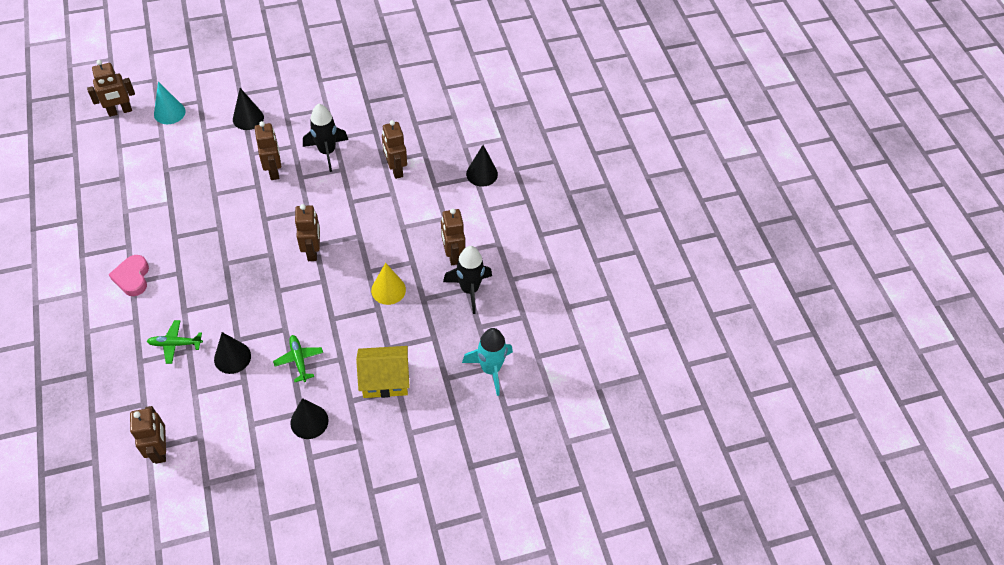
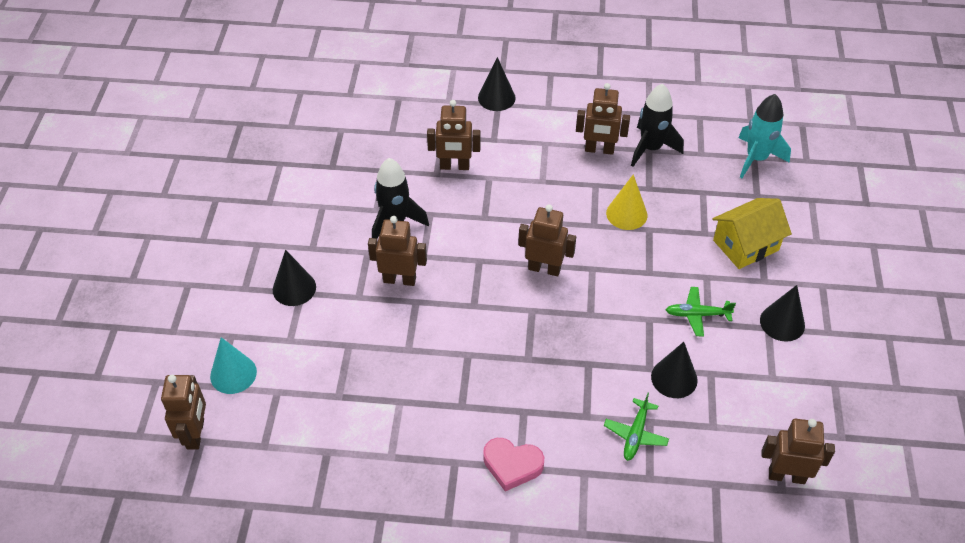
camera: 65 degrees left, 5 degrees down
yellow house [356,346,410,398] -> yellow house turned 45 degrees clockwise [712,198,792,269]

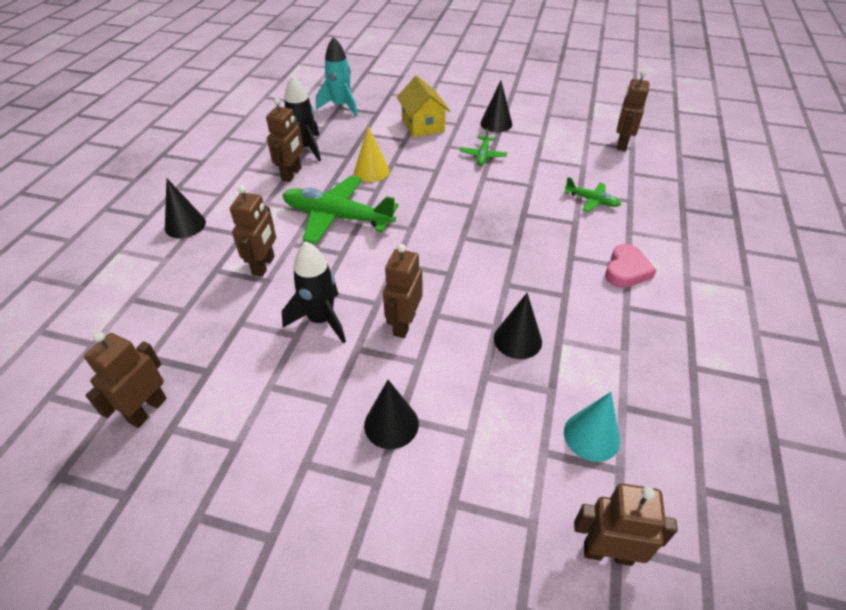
camera: 80 degrees left, 5 degrees down
turquoise cone [210,337,257,394] -> turquoise cone moved to [564,392,620,462]
brown robot [518,205,576,276] -> brown robot moved to [84,332,167,428]
black cone [651,342,698,398] -> black cone moved to [494,293,542,359]
none -> green plane [282,176,399,244]

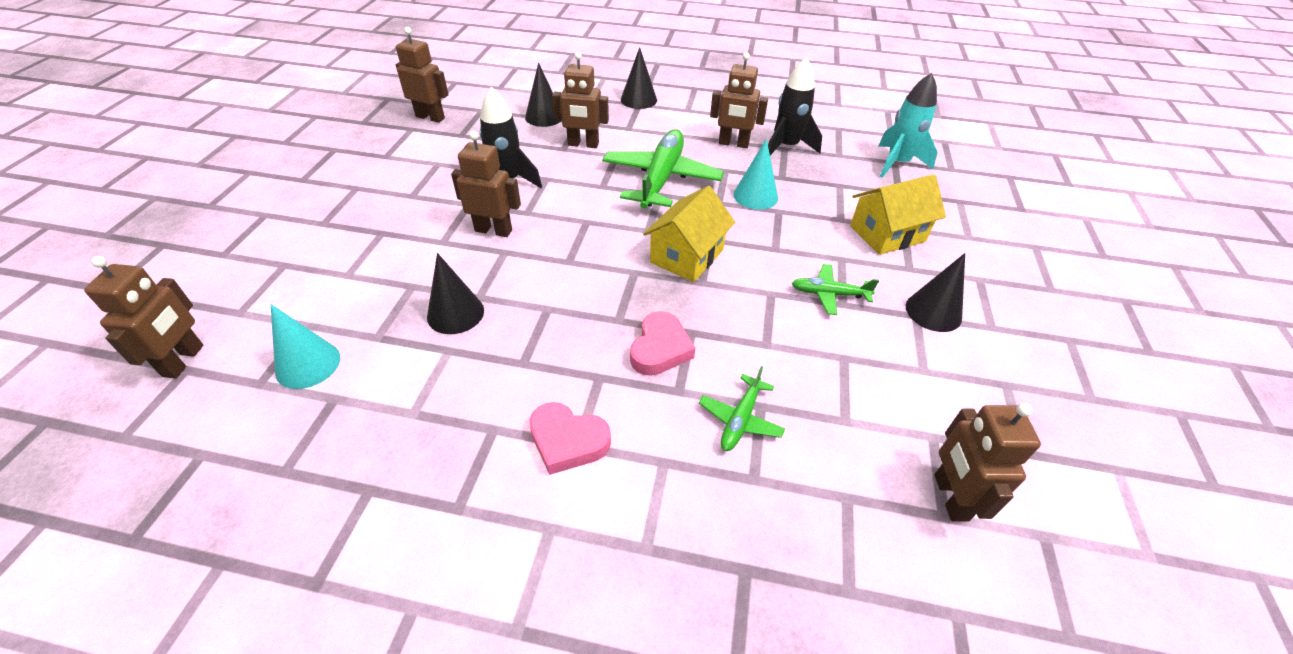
camera: 85 degrees right, 0 degrees up
yellow cone [354,126,390,182] -> turquoise cone [733,139,778,210]
black cone [364,380,419,449] -> black cone moved to [525,63,562,127]
brown robot [617,70,650,151] -> brown robot turned 105 degrees counterclockwise [935,403,1041,522]
none -> pink heart [630,311,695,376]
none -> yellow house [643,186,735,282]

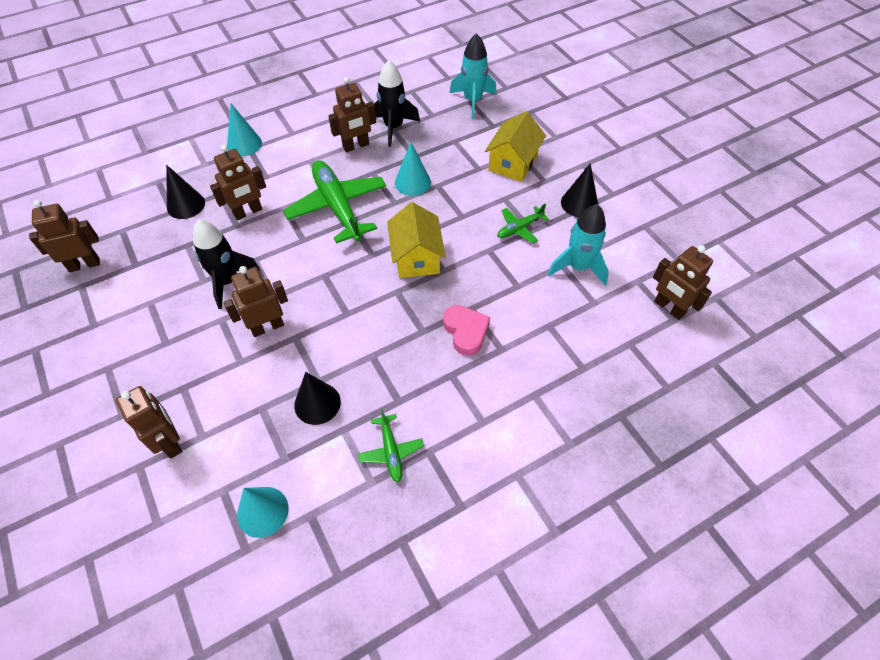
camera: 40 degrees left, 10 degrees up
brown robot [84,256,203,378] -> brown robot moved to [116,386,182,459]
pink heart [529,402,611,475] -> none
black cone [621,47,657,109] -> turquoise cone [227,103,262,156]
green plane [699,366,785,451] -> green plane moved to [358,408,424,483]
none -> turquoise rocket [547,204,609,286]

